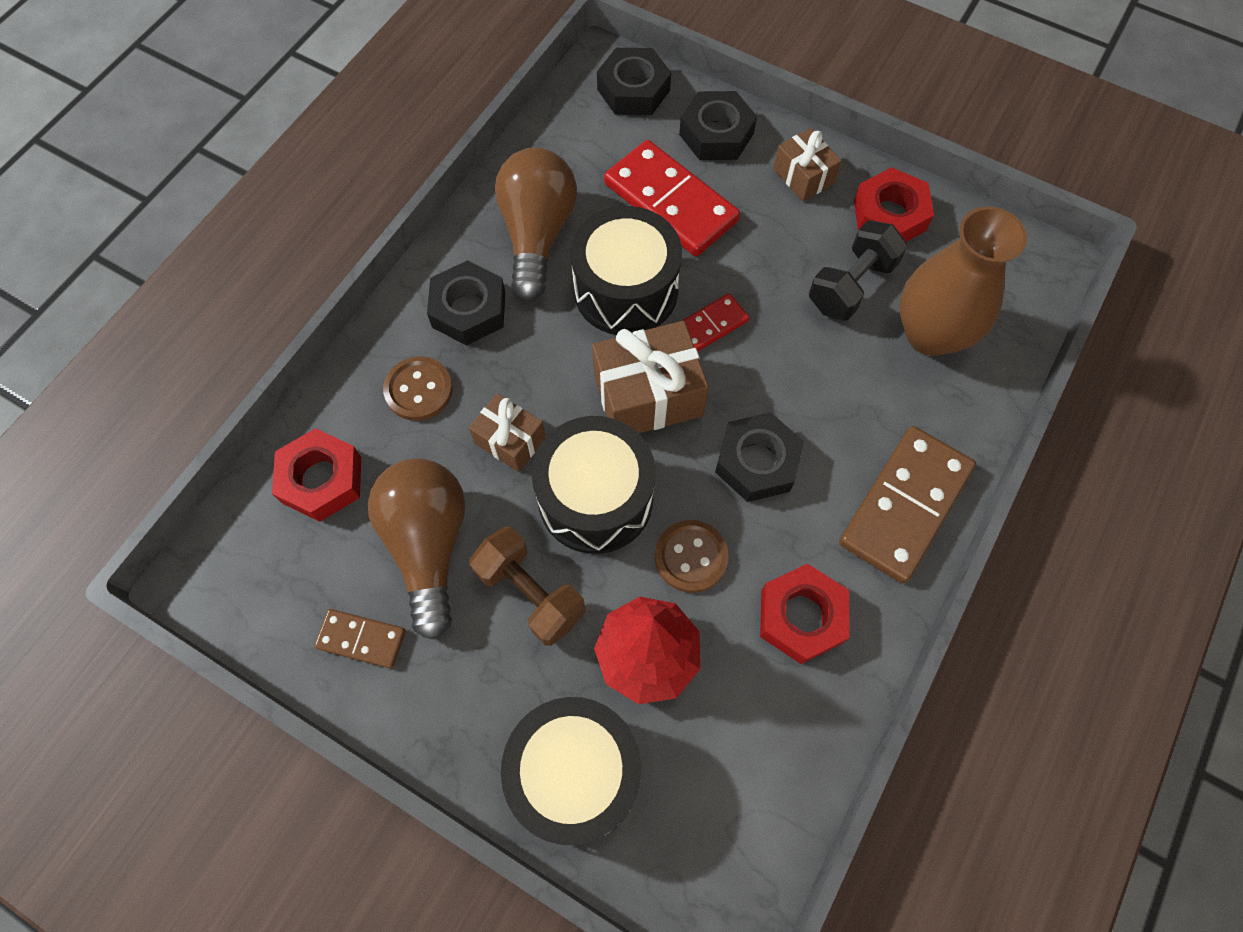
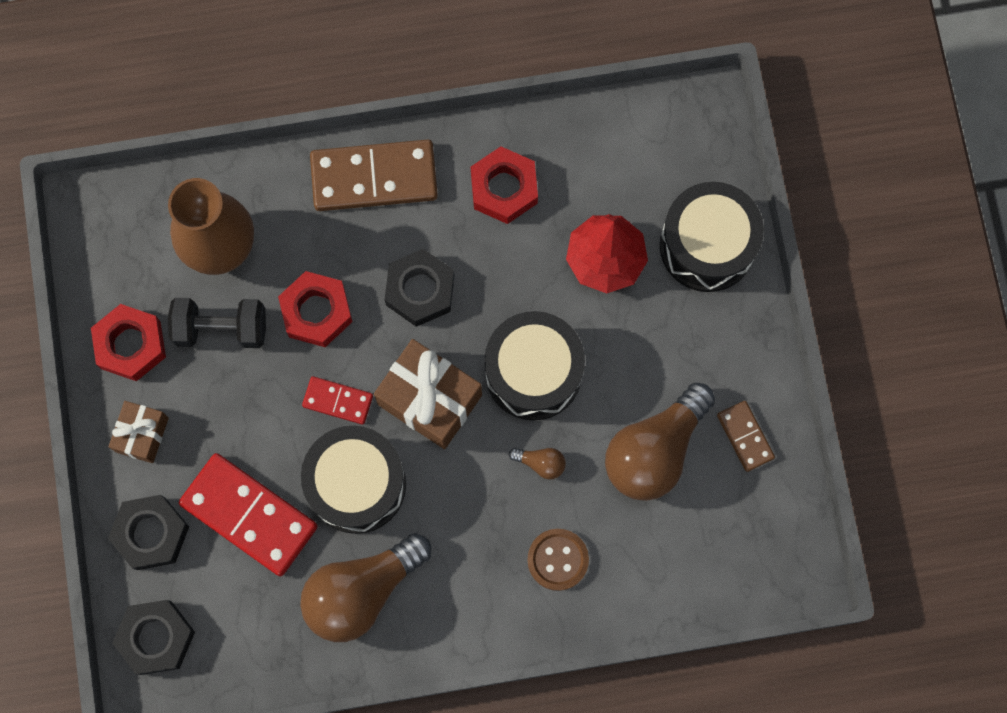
camera: 130 degrees left, 10 degrees up
red nut [272,428,361,522] -> red nut moved to [278,271,353,347]
black nut [427,260,505,346] -> none
brown gift [469,393,546,472] -> brown light bulb [509,448,566,480]
brown dumbbell [469,527,586,646] -> none
red domino [604,140,740,256] -> red domino turned 60 degrees counterclockwise [179,453,318,576]
brown button [655,520,728,593] -> none

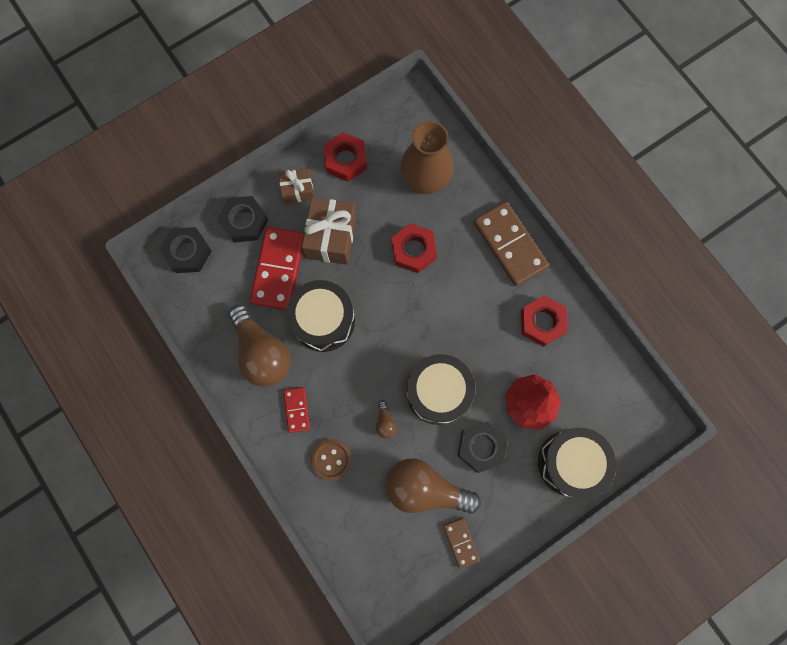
camera: 65 degrees right, 0 degrees up
black dumbbell [168,298,266,348] -> none
brown light bulb [300,533,432,642] -> brown light bulb turned 150 degrees counterclockwise [229,305,291,387]
red domino [302,376,373,425] -> red domino moved to [283,387,310,433]
brown gift [374,339,482,449] -> brown gift moved to [302,197,356,265]
black nut [385,249,454,327] -> black nut moved to [458,421,508,473]
brown domino [717,401,775,472] -> brown domino turned 60 degrees counterclockwise [443,518,480,569]

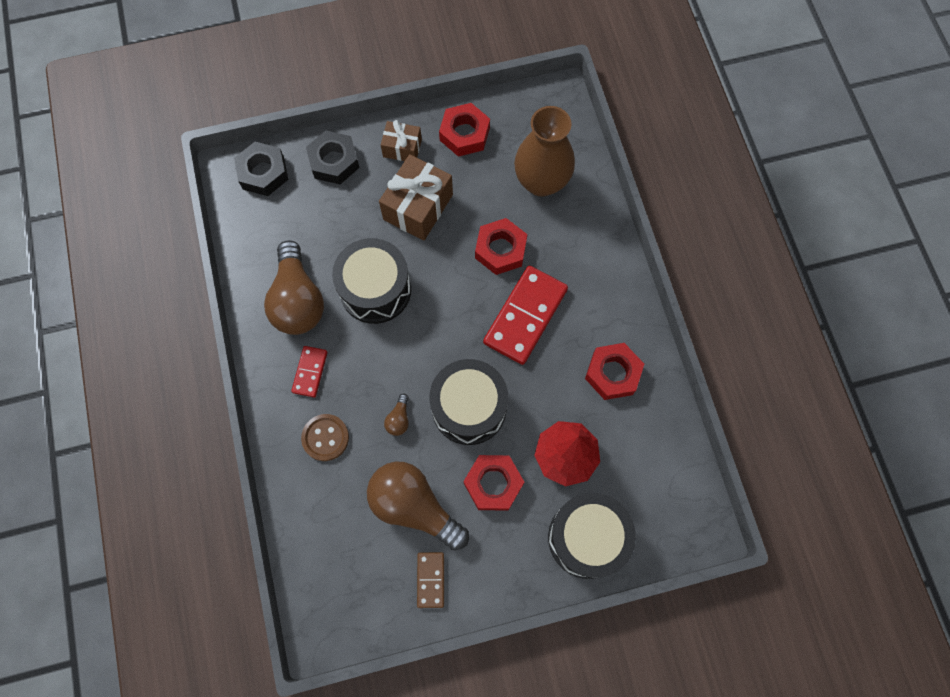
camera: 20 degrees right, 5 degrees down
red domino [250,227,304,310] -> red domino moved to [483,266,568,365]
black nut [458,421,508,473] -> red nut [464,455,524,511]
brown domino [473,201,549,286] -> none

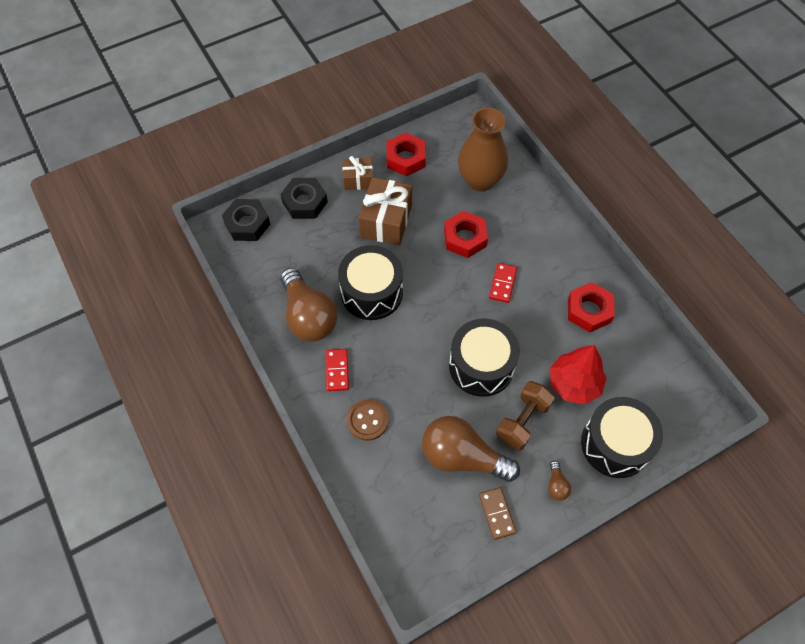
camera: 15 degrees left, 10 degrees down
brown light bulb [384,394,409,436] -> brown light bulb moved to [548,460,571,500]
red nut [464,455,524,511] -> brown dumbbell [496,381,555,450]
red domino [483,266,568,365] -> red domino [489,263,517,303], size x0.51

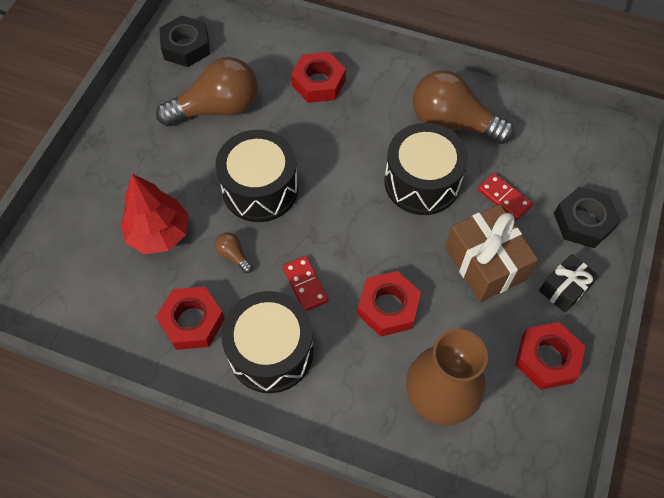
camera: 140 degrees right, 0 degrees up
black nut [222,199,271,241] -> black nut moved to [159,16,210,67]
red domino [326,349,349,391] -> red domino moved to [478,173,533,221]
brown gift [343,156,373,190] -> black gift [539,254,599,313]
brown button [347,399,389,441] -> red nut [291,52,346,103]
brown domino [479,487,516,540] -> none
brown dumbbell [496,381,555,450] -> none
brown light bulb [548,460,571,500] -> brown light bulb moved to [214,232,253,273]
black drum [581,397,663,478] -> black drum moved to [221,291,314,393]

